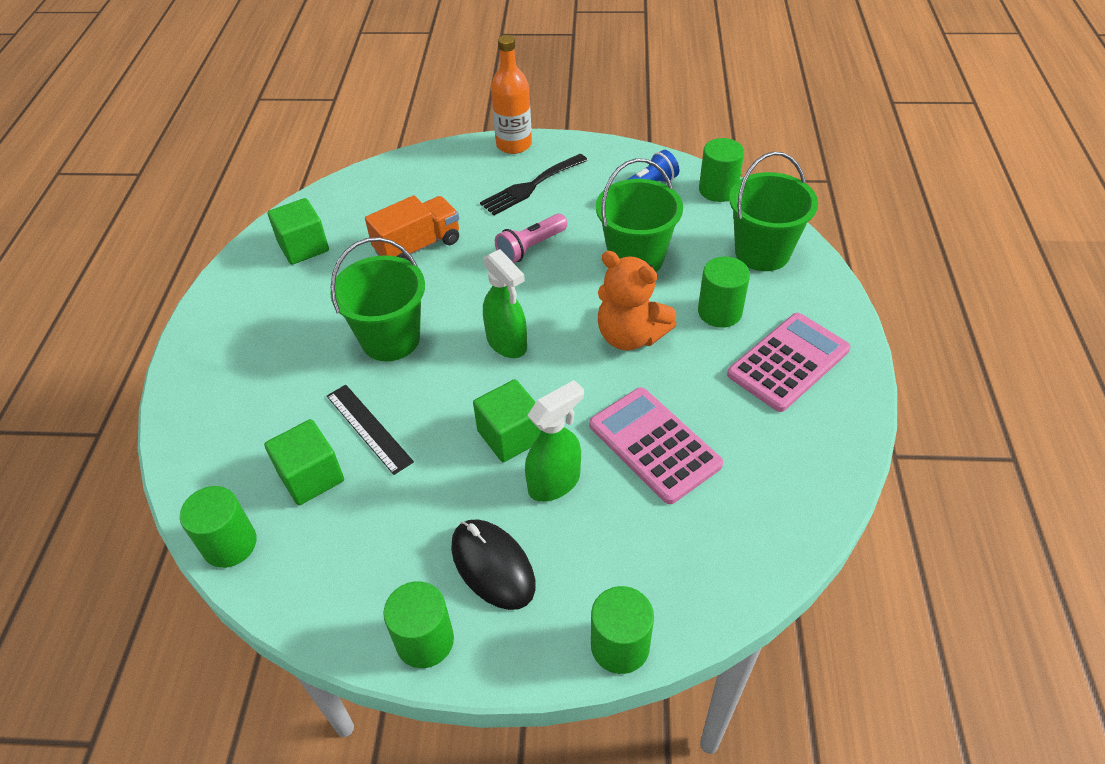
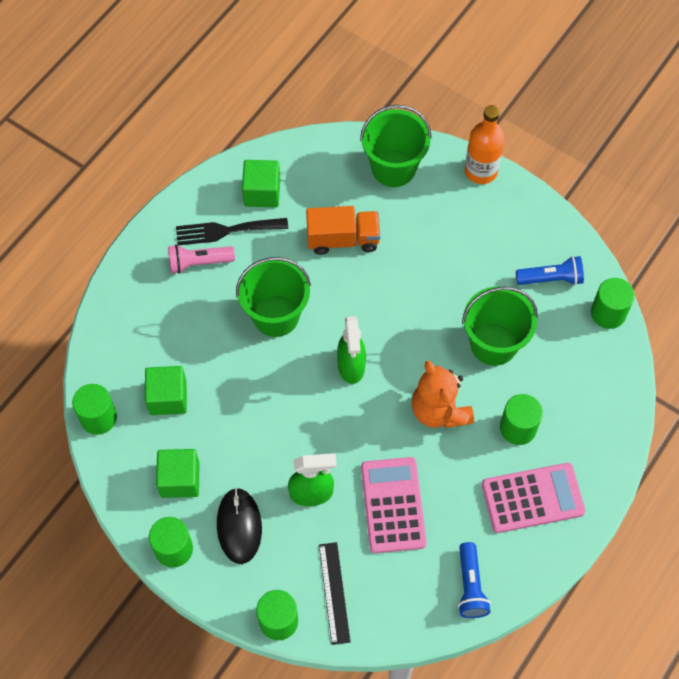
camera: 30 degrees right, 15 degrees up
black ruler [327,385,414,475] -> black ruler moved to [319,542,351,645]
green cube [473,379,541,462] -> green cube moved to [156,449,200,498]
black fork [480,154,588,215] -> black fork moved to [176,218,288,245]
pink flashlight [495,213,568,263] -> pink flashlight moved to [168,244,235,274]
green bucket [729,152,818,271] -> green bucket moved to [360,105,432,187]
none -> blue flashlight [458,542,491,618]

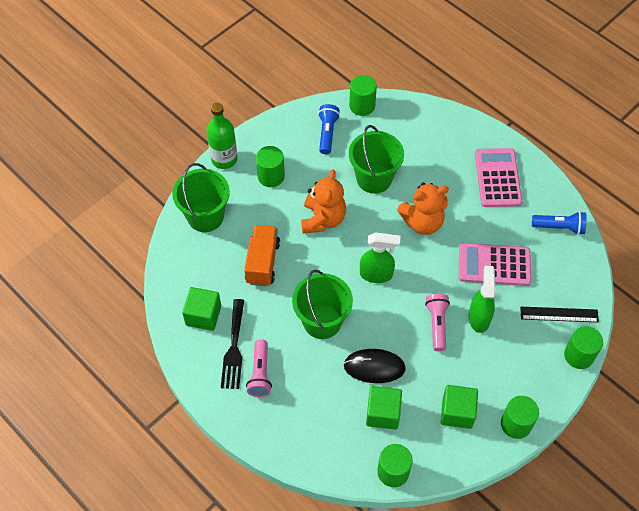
camera: 80 degrees left, 5 degrees down
black mouse [217,487,262,564] -> black mouse moved to [343,349,406,383]
orange bottle [465,105,504,184] -> green bottle [206,103,238,169]
green cylinder [500,394,543,445] -> green cylinder moved to [256,146,285,187]
none -> orange teddy bear [301,170,346,233]
none -> pink flashlight [425,294,450,351]

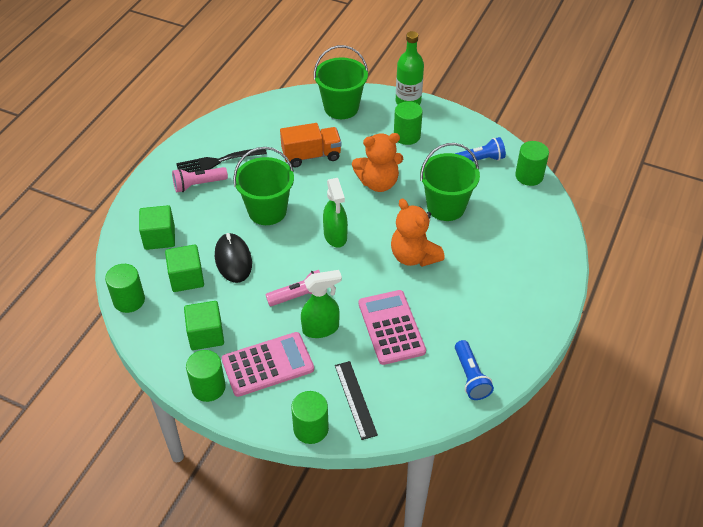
camera: 70 degrees right, 10 degrees down
green cube [182,287,221,331] -> green cube moved to [139,205,175,250]
pink calculator [475,148,522,207] -> pink calculator moved to [222,332,314,397]

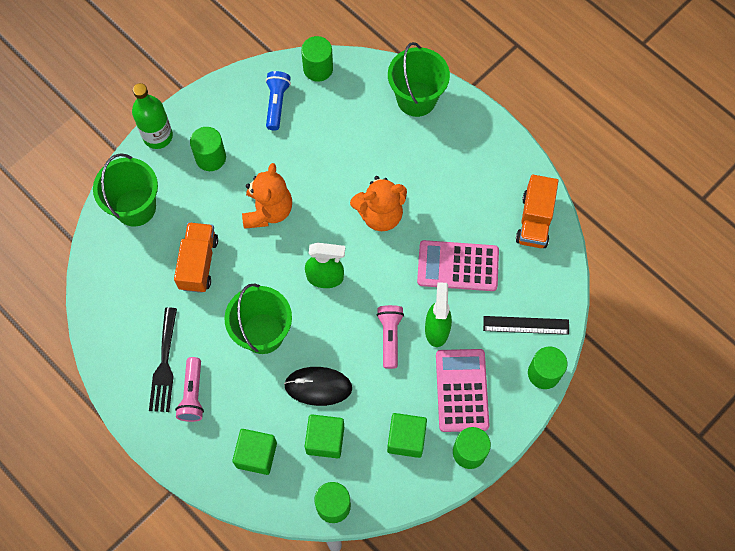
camera: 70 degrees left, 20 degrees up
green bucket [420,143,480,221] -> green bucket moved to [388,42,450,117]
blue flashlight [455,340,494,400] -> orange truck [516,175,558,248]

